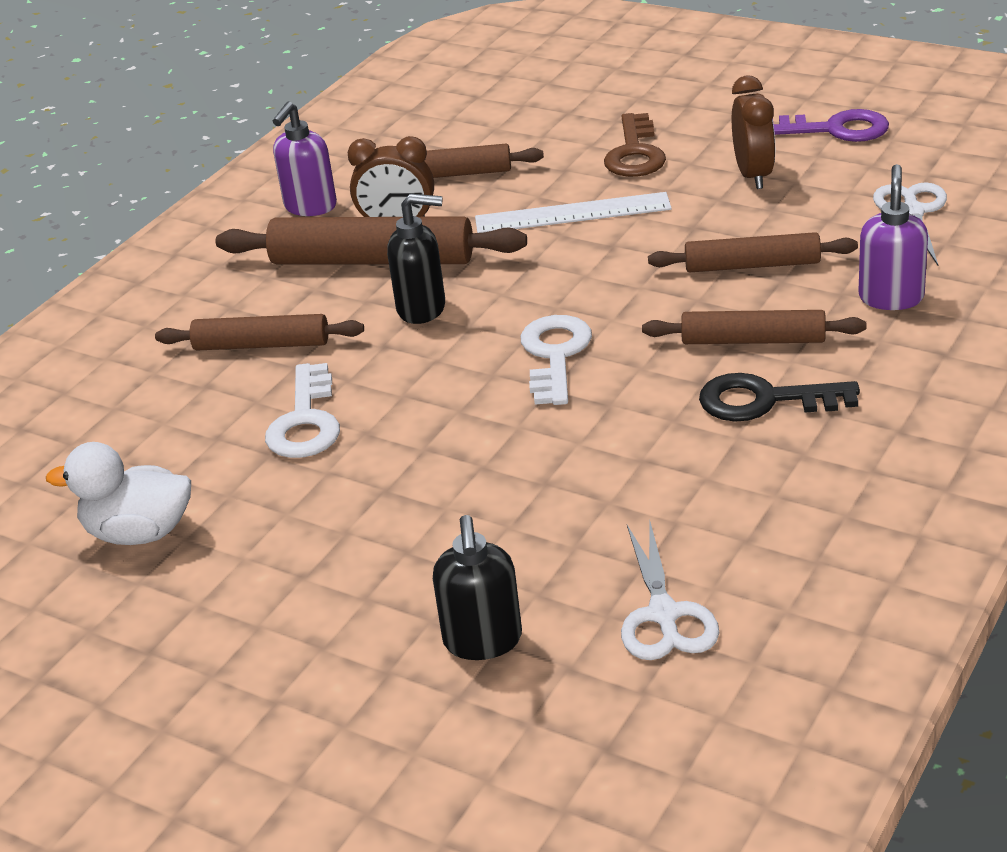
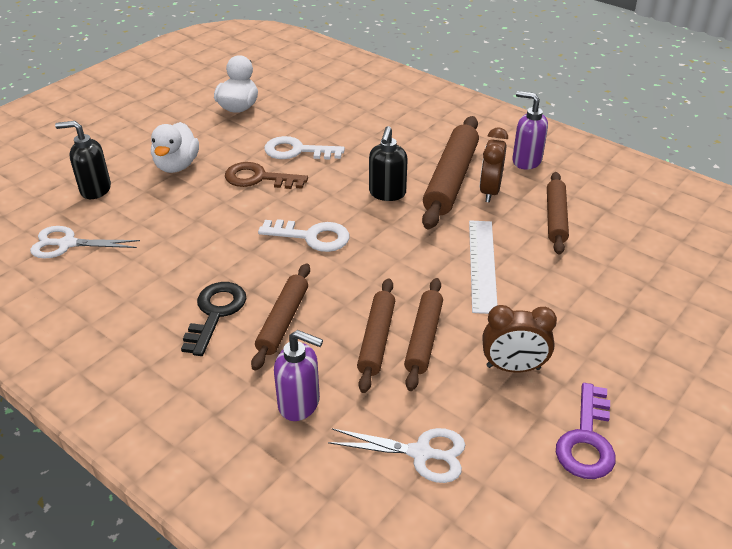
camera: 95 degrees right, 5 degrees up
brown rolling pin [155,314,364,350] -> brown rolling pin moved to [404,278,443,391]
brown key [604,113,666,177] -> brown key moved to [225,162,308,189]
none -> white duck [151,122,199,173]

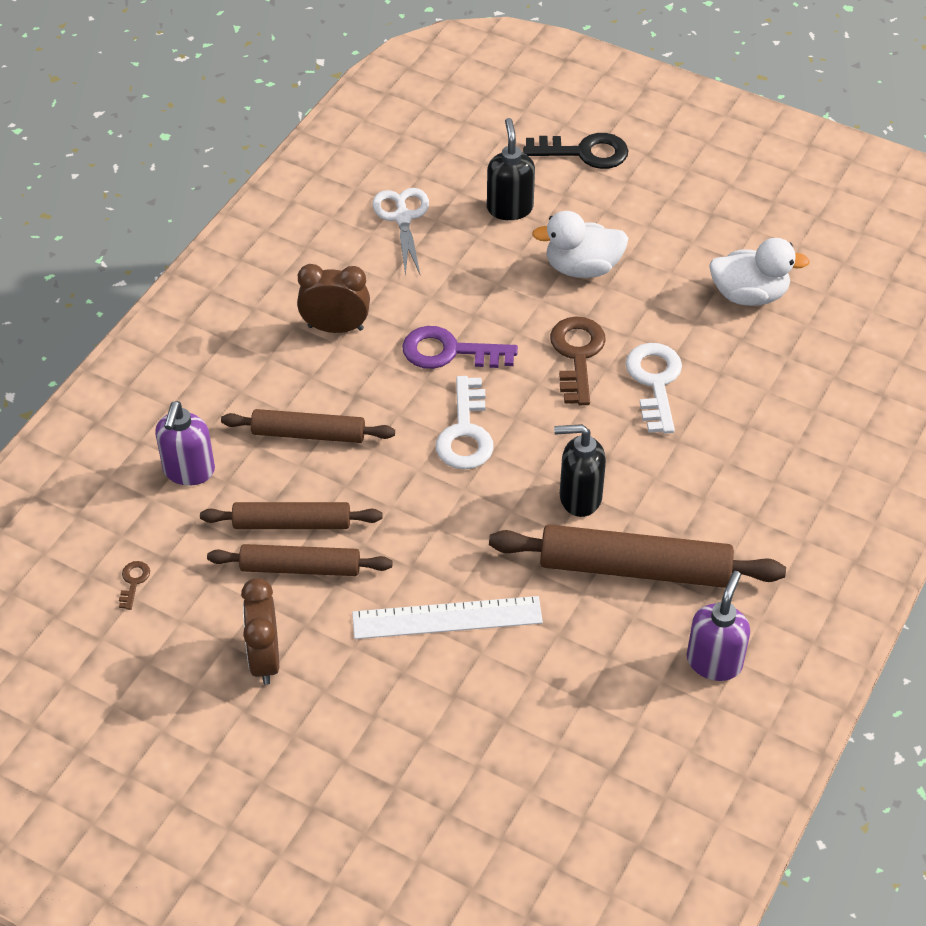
camera: 80 degrees right, 10 degrees up
black key [181,282,246,356] -> black key moved to [523,133,629,169]
white scissors [328,428,465,483] -> brown key [119,561,150,610]
brown clock [480,127,508,202] -> brown clock moved to [297,264,370,333]
brown rolling pin [547,172,569,254] -> none
purple key [556,383,616,479] -> purple key moved to [402,326,518,369]

